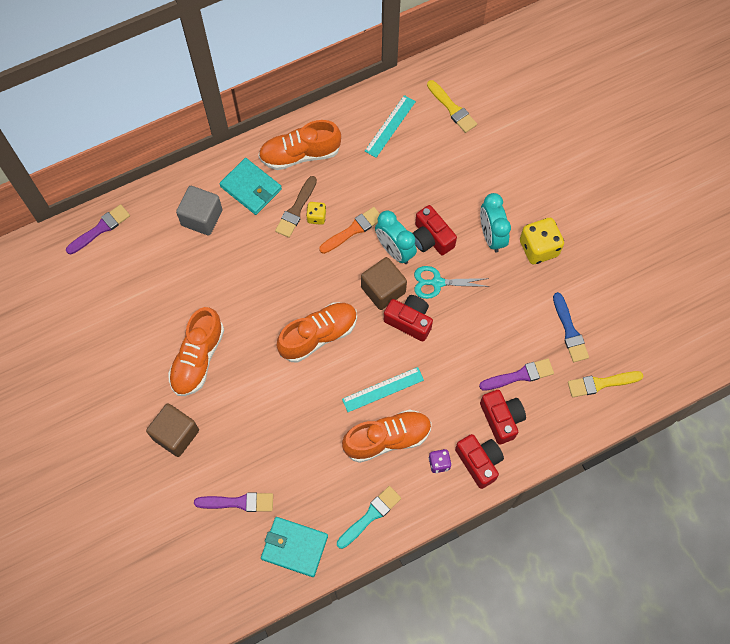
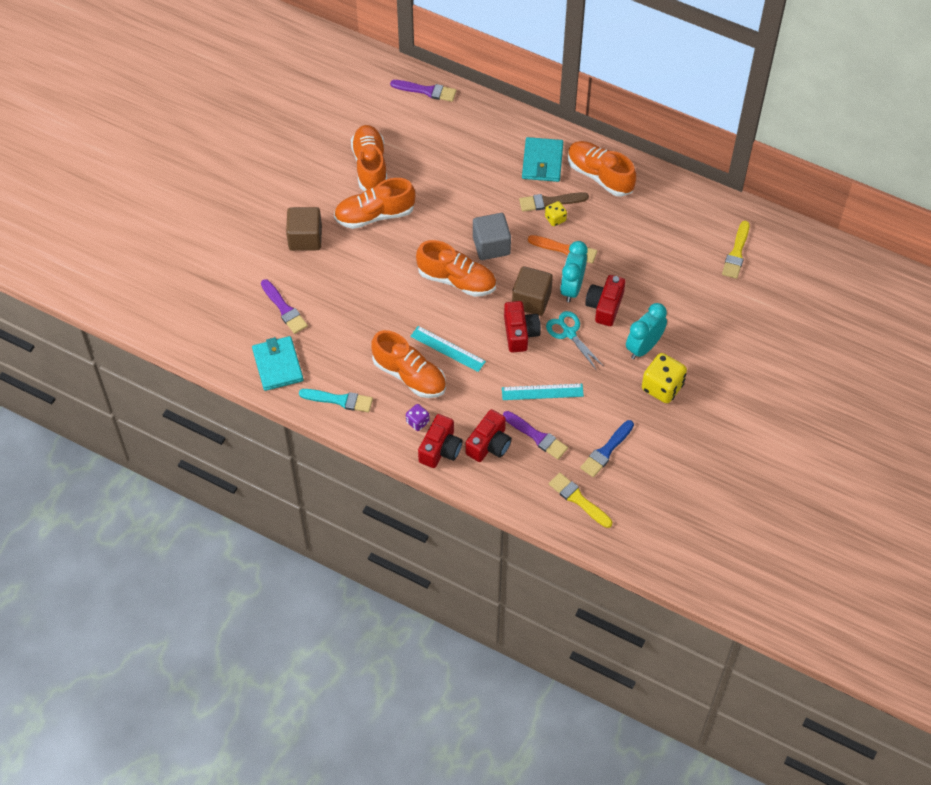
camera: 55 degrees right, 10 degrees down
grey cube [176,186,223,236] -> grey cube moved to [473,213,511,260]
turquoise ruler [365,95,416,158] -> turquoise ruler moved to [502,384,584,400]
none -> orange shoe [351,125,387,191]

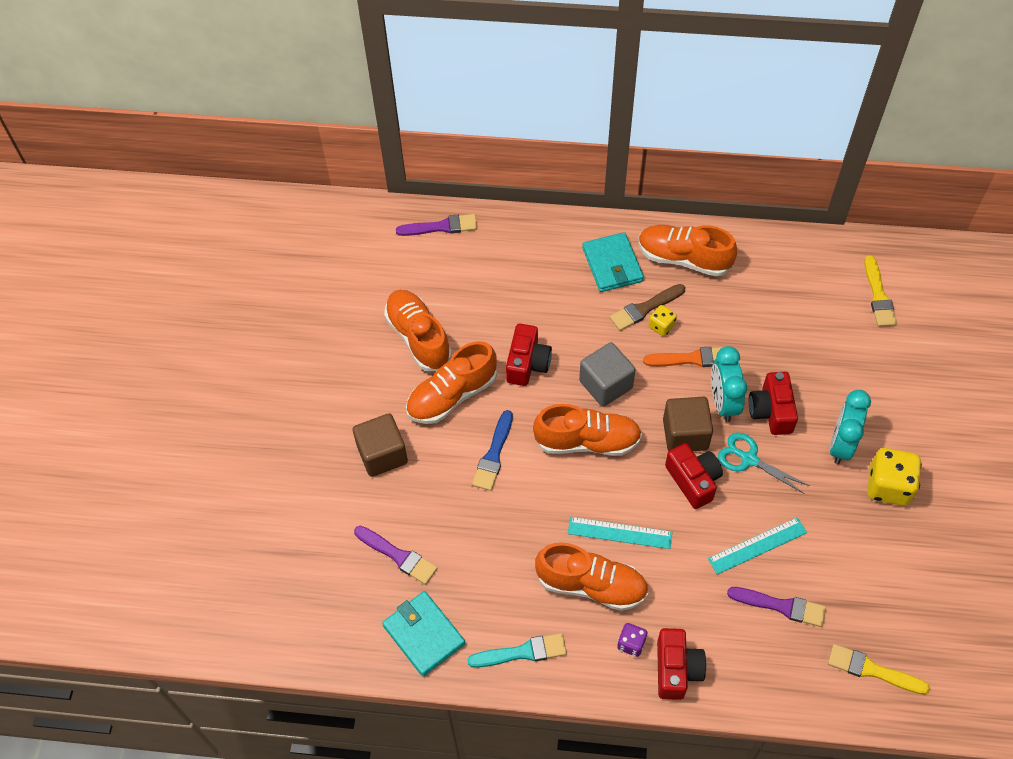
camera: 20 degrees left, 0 degrees up
red camera [466,409,512,462] -> red camera moved to [506,324,552,386]
blue brush [580,420,634,477] -> blue brush moved to [472,410,513,491]

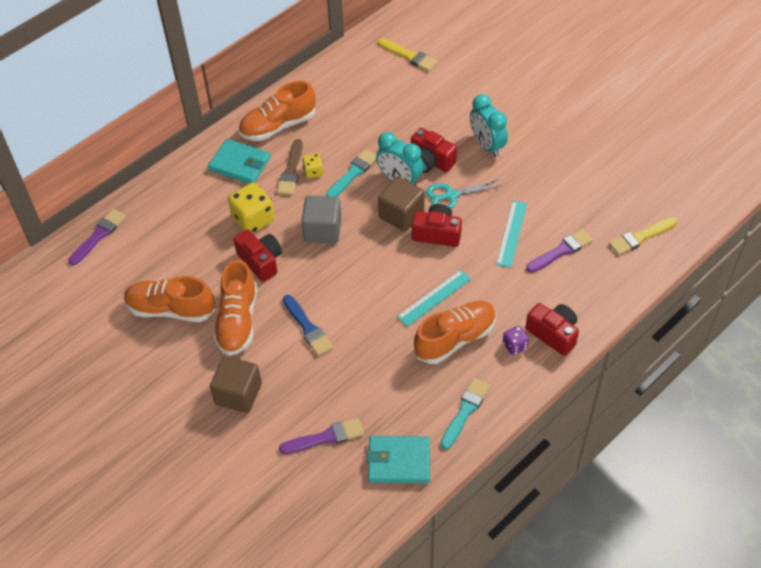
camera: 50 degrees left, 5 degrees down
orange shoe [533,404,642,456] -> none
orange brush [643,347,723,367] -> turquoise brush [326,149,376,197]
yellow dice [868,448,922,506] -> yellow dice moved to [228,183,275,233]

